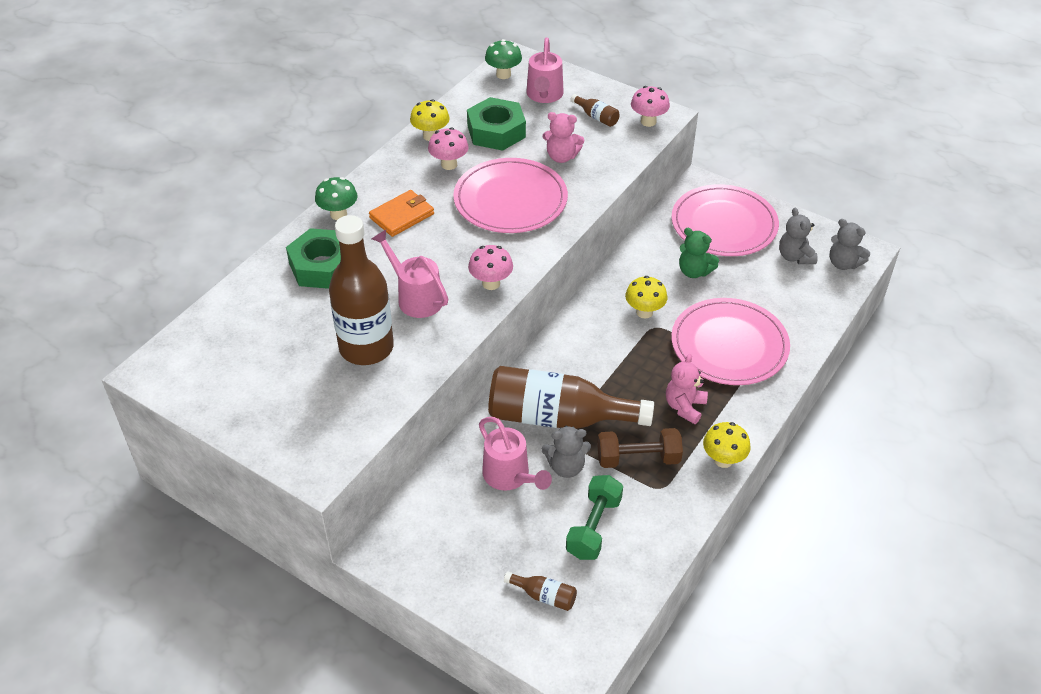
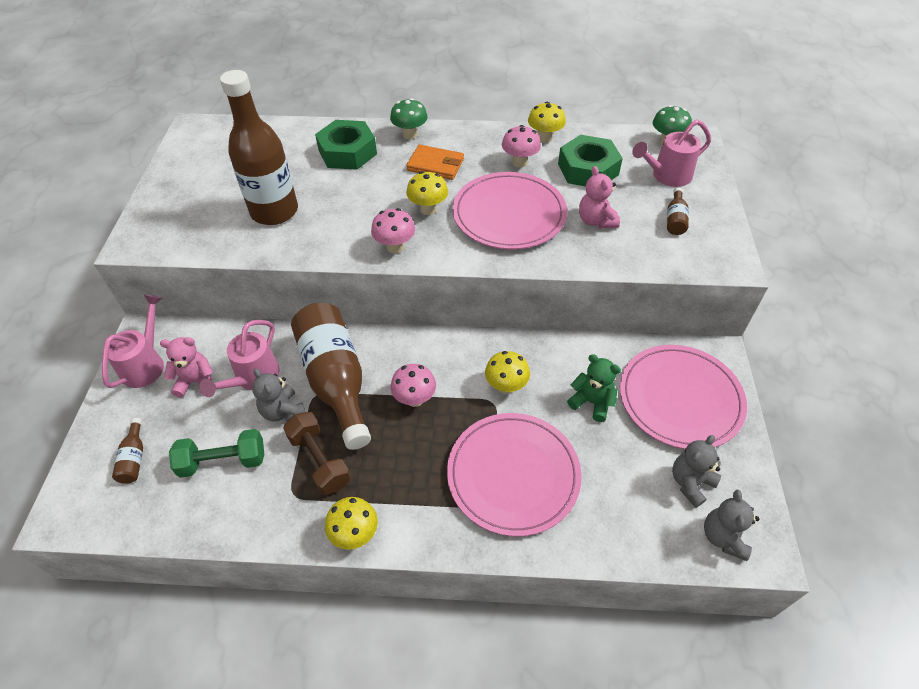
camera: 60 degrees right, 5 degrees up
pink watering can [372,230,448,318] -> pink watering can moved to [102,295,164,388]
pink mushroom [631,86,670,127] -> pink mushroom moved to [391,364,436,407]
pink teddy bear [666,354,708,424] -> pink teddy bear moved to [160,337,213,398]
green teddy bear [679,228,719,278] -> green teddy bear turned 120 degrees clockwise [567,354,621,422]
none -> yellow mushroom [406,171,448,215]

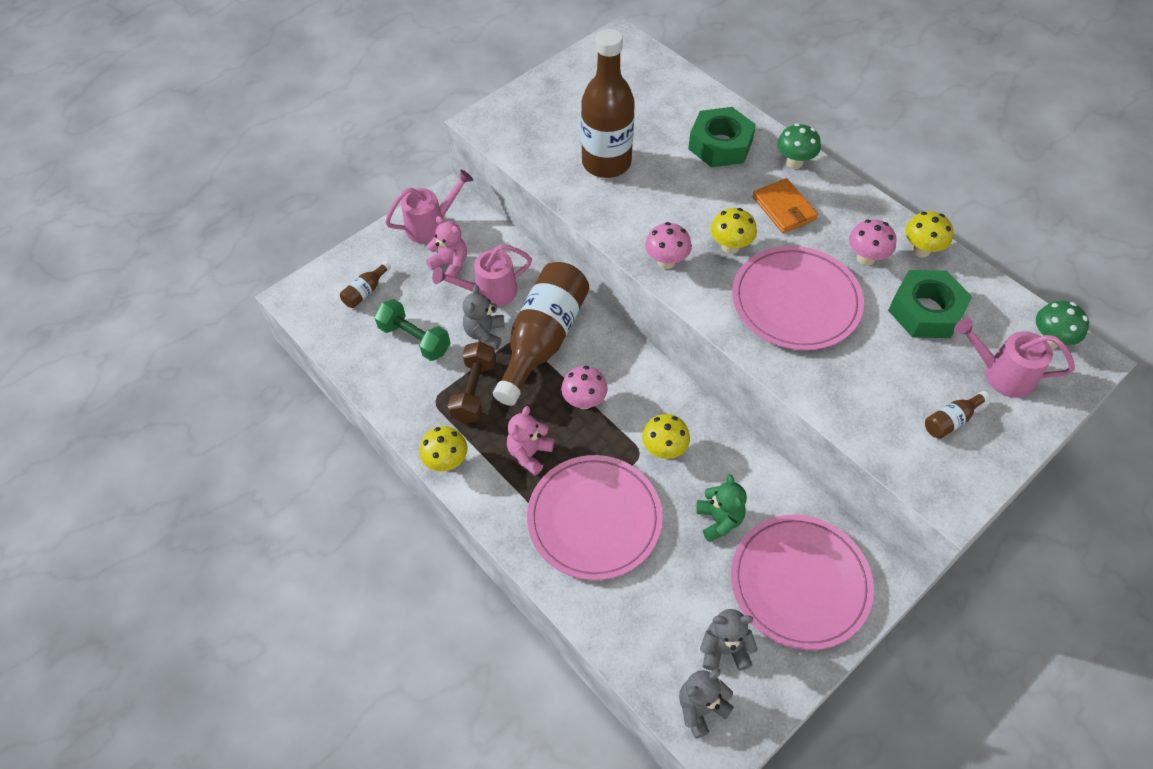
camera: 45 degrees right, 5 degrees up
pink teddy bear [579,166,620,228] -> pink teddy bear moved to [507,406,554,476]

